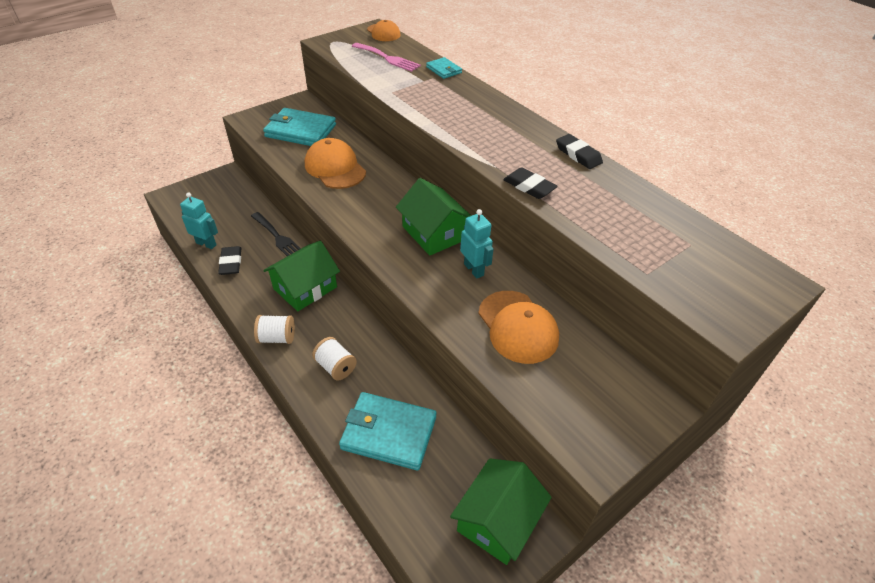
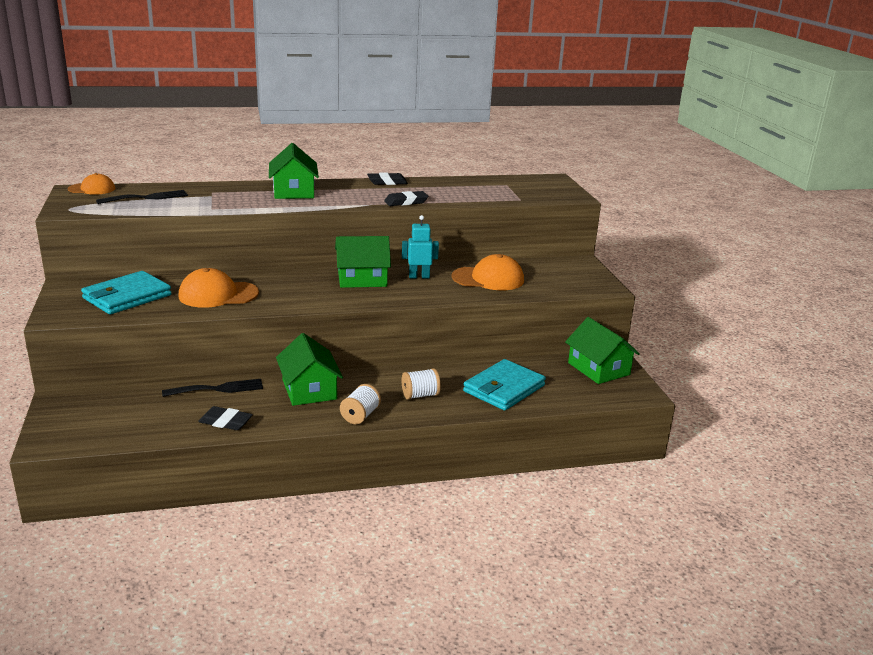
camera: 65 degrees left, 20 degrees down
turquoise robot [180,192,218,249] -> none
pink fork [352,43,421,72] -> black fork [96,190,188,204]
turquoise wallet [426,57,462,79] -> none
none -> green house [269,143,319,199]

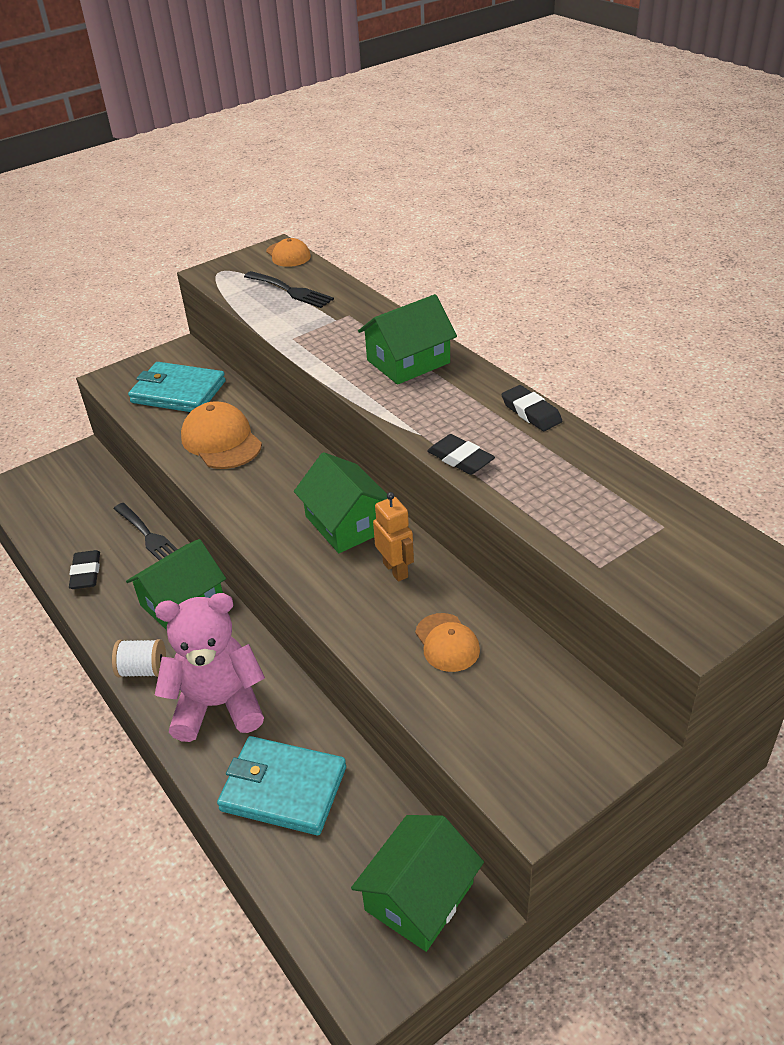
camera: 70 degrees right, 15 degrees up
turquoise robot [402,215,439,279] -> orange robot [373,492,414,582]
white spool [402,368,441,400] -> pink teddy bear [155,593,265,742]
orange cap [451,254,524,290] -> orange cap [415,613,480,672], size x0.62

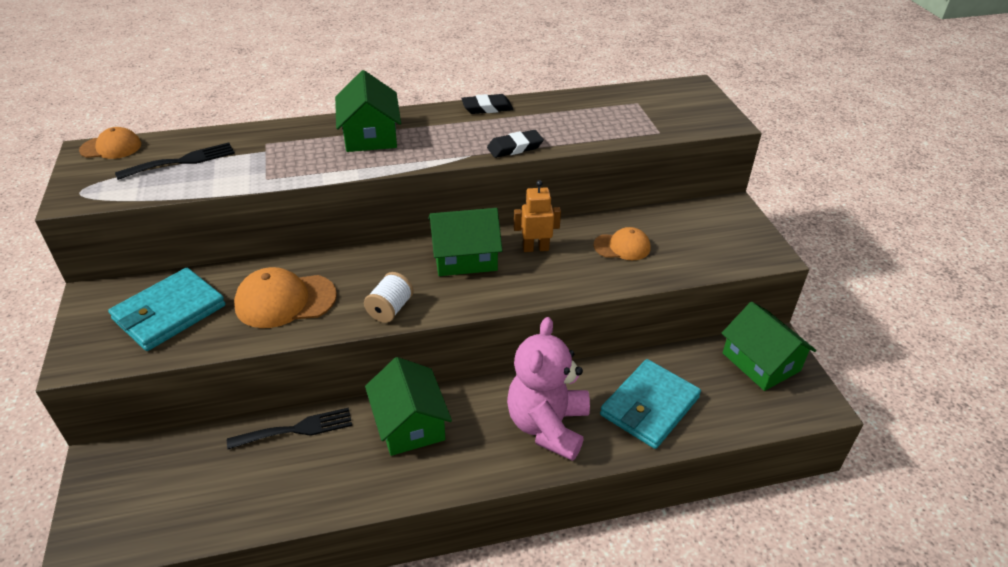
camera: 70 degrees left, 0 degrees up
black eraser [69,550,100,589] -> none
white spool [112,639,166,677] -> white spool moved to [364,272,414,323]

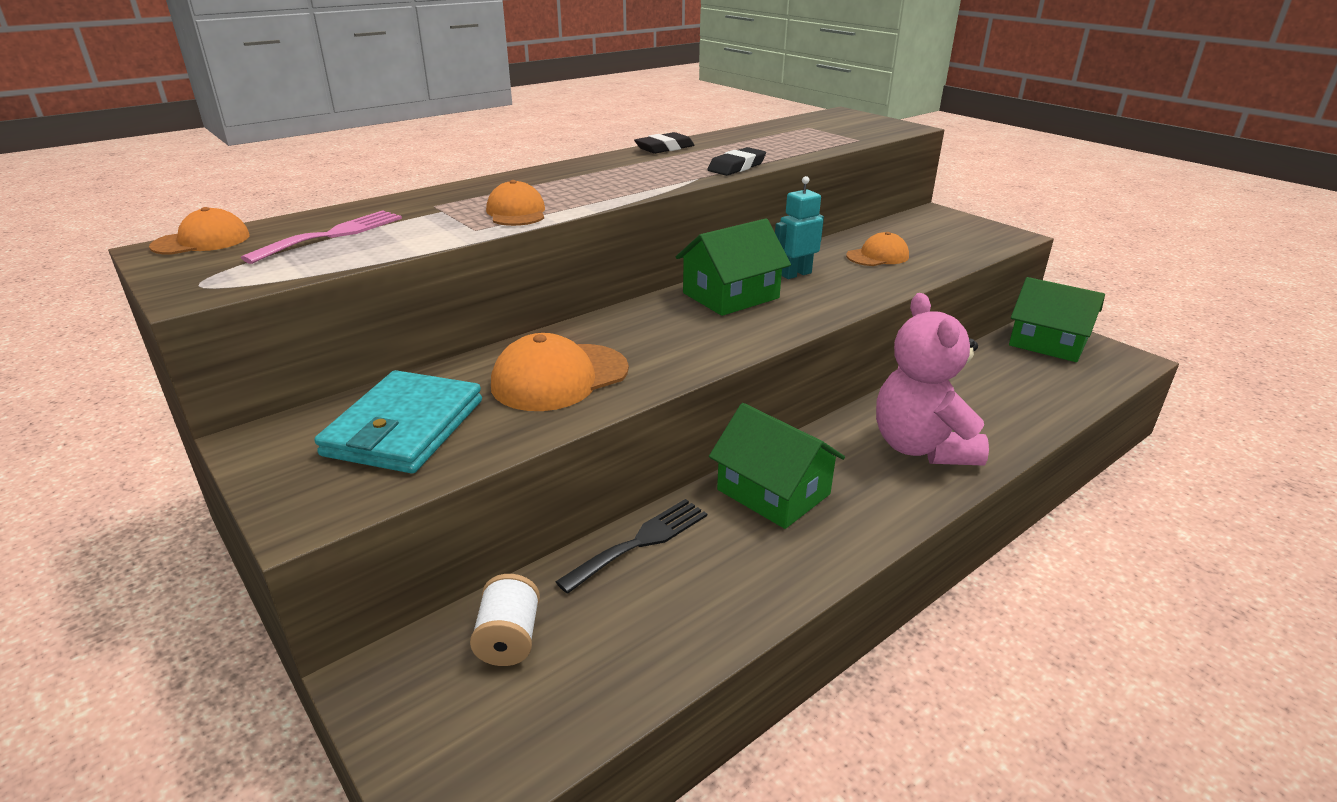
camera: 25 degrees left, 10 degrees down
black fork [115,142,235,180] -> pink fork [241,210,402,264]
green house [335,70,401,152] -> none
white spool [364,272,414,323] -> white spool moved to [470,574,540,666]
orange robot [514,180,561,252] -> turquoise robot [775,176,824,279]
turquoise wallet [600,359,701,449] -> none
none -> orange cap [486,180,545,226]

